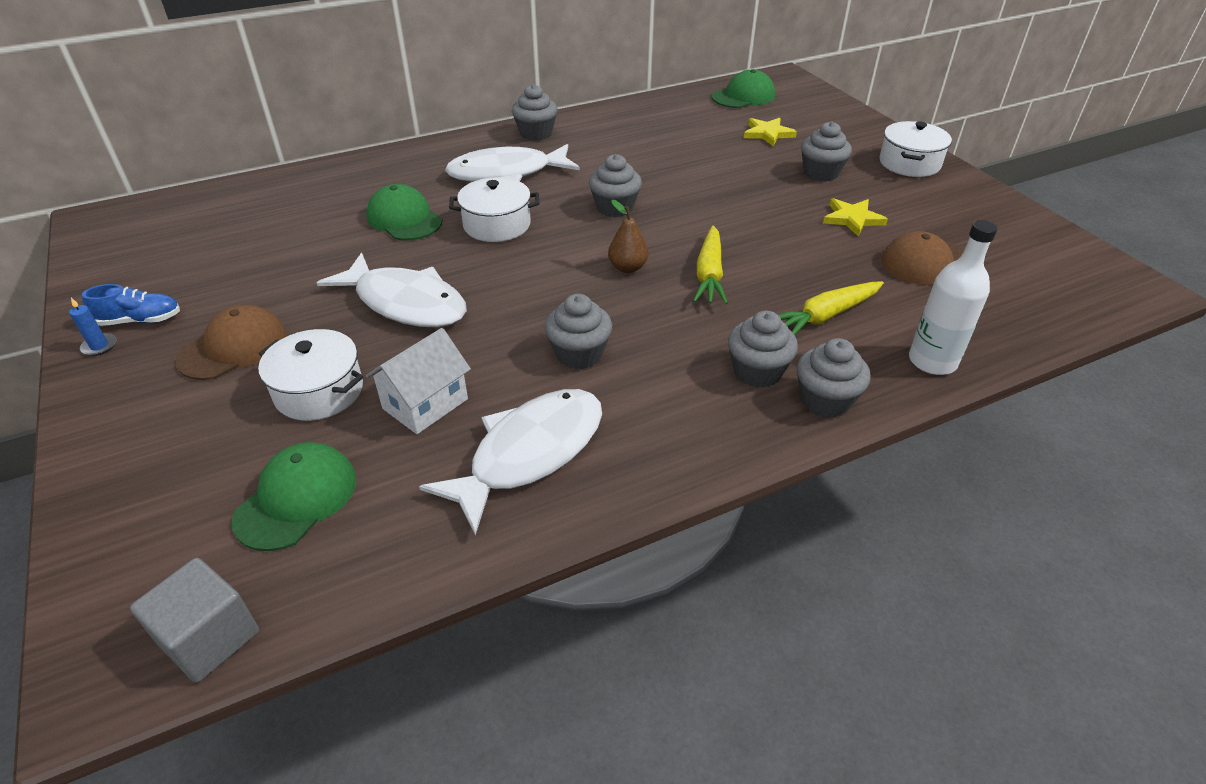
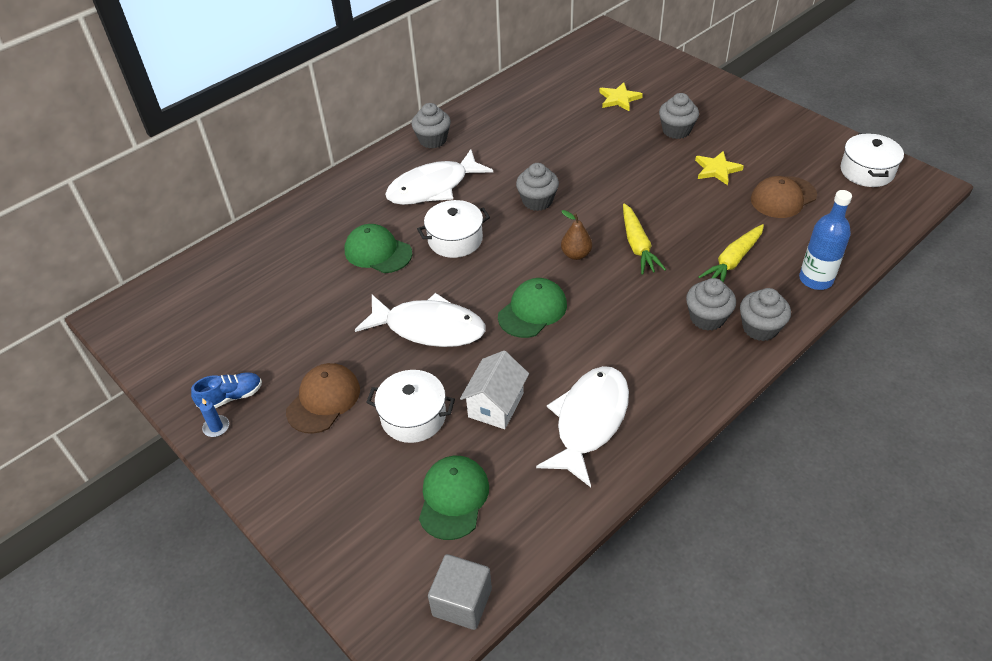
camera: 15 degrees left, 5 degrees up
grey cupcake [545,294,612,369] -> none
green cap [712,69,775,108] -> green cap moved to [498,278,567,338]
white pot [880,121,952,177] -> white pot moved to [841,133,904,187]
white bottle [909,220,997,375] -> blue bottle [799,190,852,290]

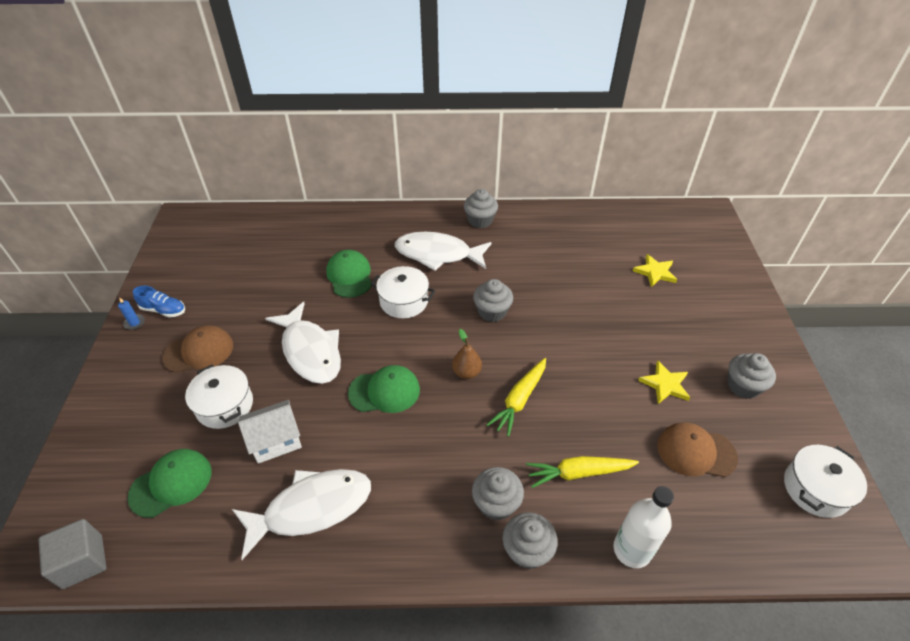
camera: 40 degrees right, 0 degrees up
grey cupcake [659,93,699,139] -> grey cupcake moved to [728,353,776,399]
blue bottle [799,190,852,290] -> white bottle [614,486,674,568]

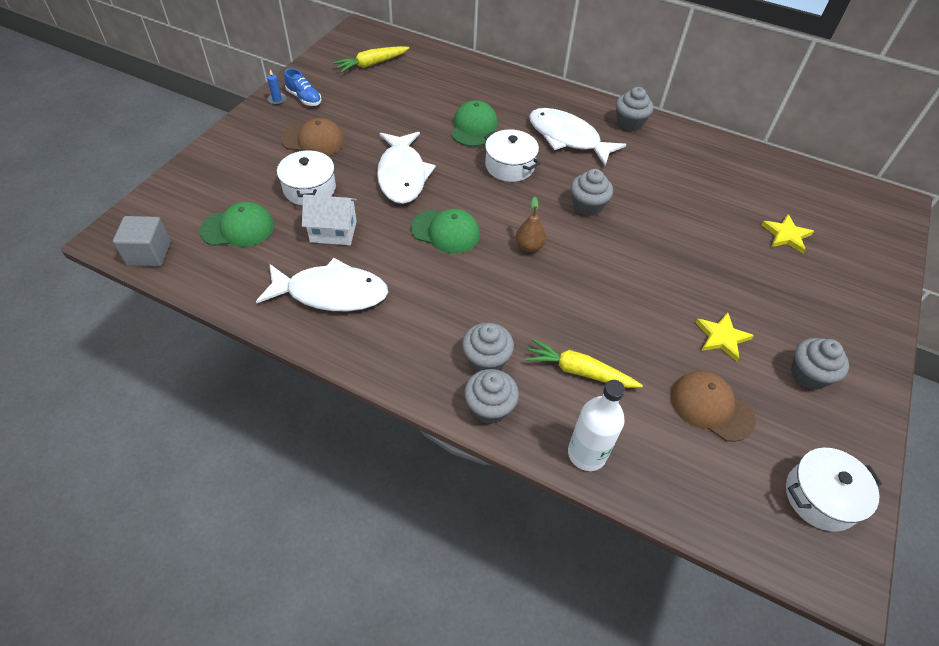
camera: 25 degrees right, 5 degrees up
yellow carrot [487,358,546,437] -> yellow carrot moved to [333,46,409,73]

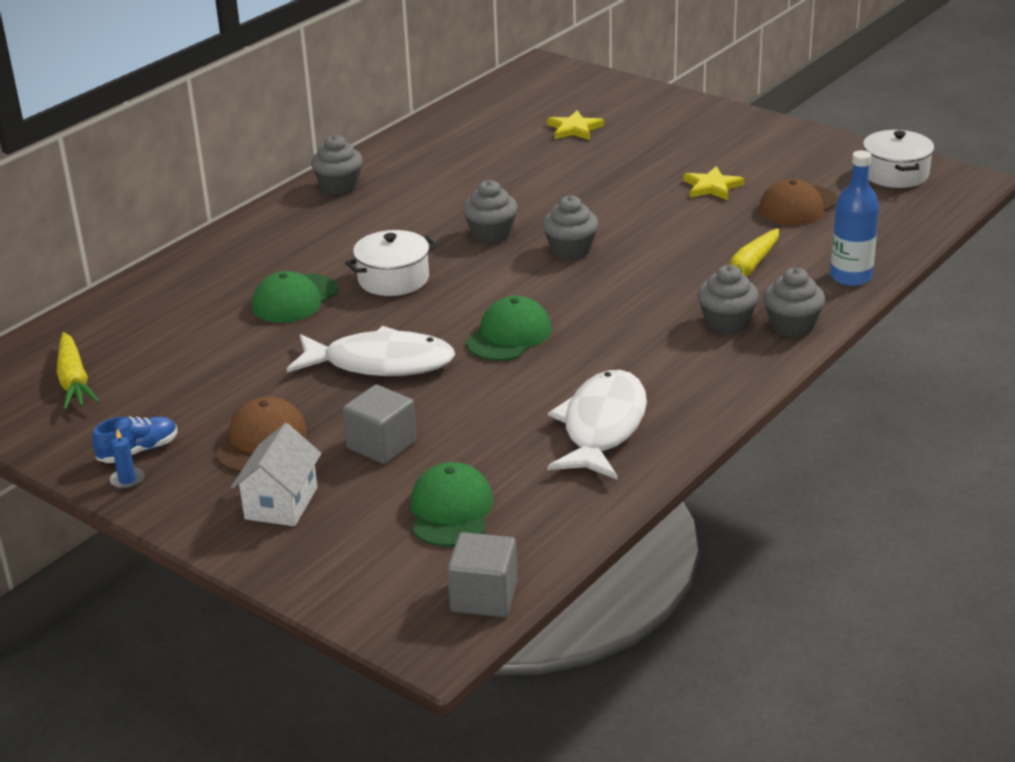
camera: 75 degrees left, 20 degrees down
white pot [277,149,336,206] -> grey cube [343,385,417,464]
white house [302,195,357,245] -> white house moved to [231,423,322,526]
green cap [452,100,498,147] -> green cap turned 75 degrees counterclockwise [252,271,338,323]
brown pear [515,197,546,252] -> none
white fish [529,108,626,166] -> none
white bottle [568,380,625,471] -> blue bottle [830,150,879,286]
grey cupcake [791,338,849,390] -> grey cupcake moved to [542,195,598,260]

